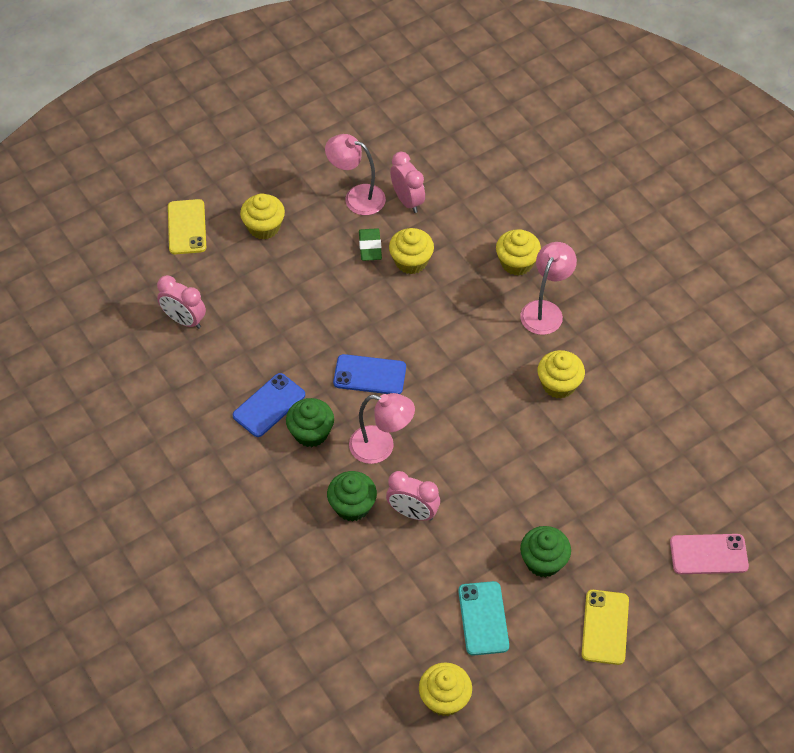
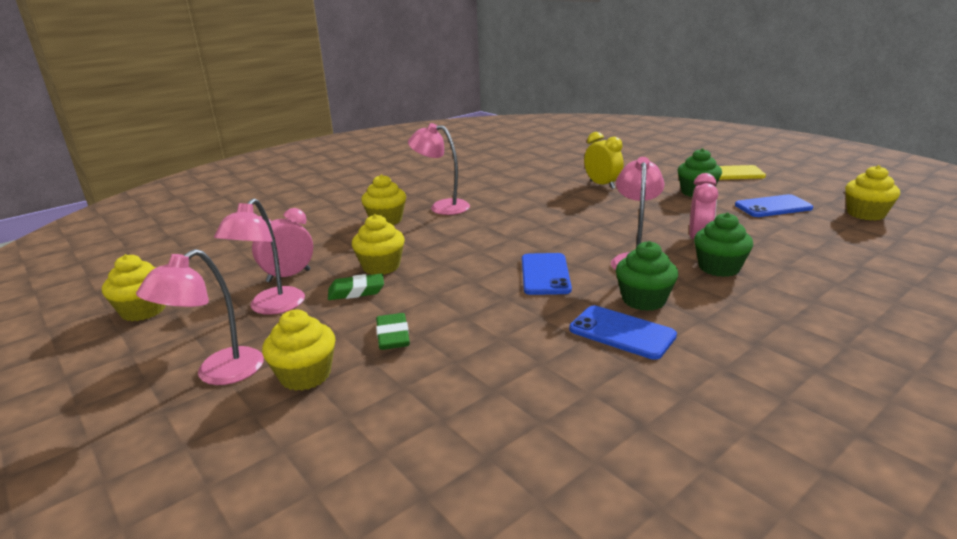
camera: 95 degrees left, 30 degrees down
pink clock [157,275,206,329] -> none
yellow phone [168,199,206,254] -> none
turquoise phone [458,581,509,656] -> blue phone [735,194,813,217]
yellow cupcake [537,350,585,399] -> yellow cupcake moved to [102,254,166,321]
pink phone [670,534,749,574] -> none
none -> pink lamp [136,249,264,385]
none -> green eraser [376,313,410,350]
none -> yellow clock [584,132,624,189]

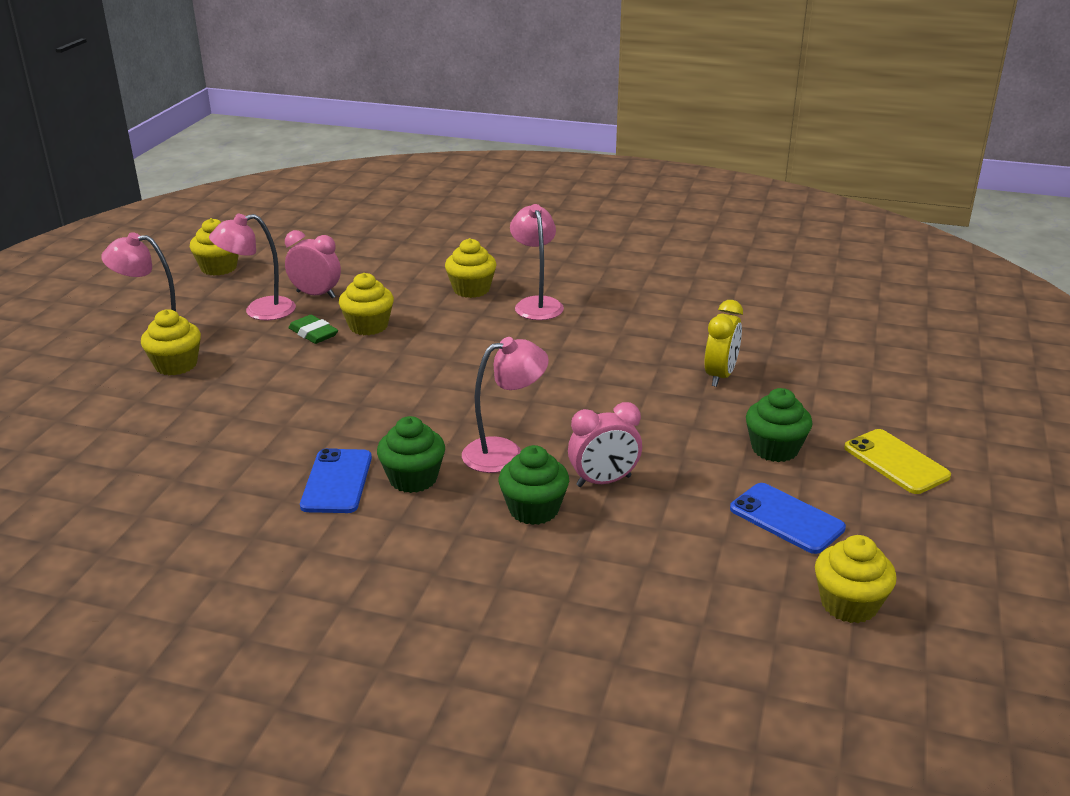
camera: 55 degrees right, 5 degrees up
green eraser [376,313,410,350] -> none
blue phone [522,253,572,295] -> none

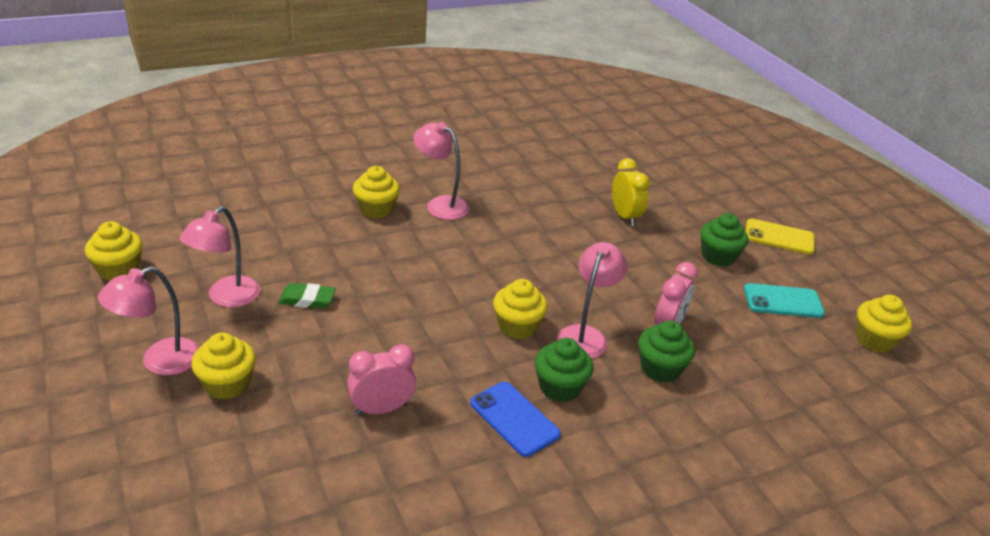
camera: 45 degrees left, 5 degrees up
pink clock [285,230,341,298] -> pink clock moved to [347,344,416,415]
yellow cupcake [339,273,394,335] -> yellow cupcake moved to [493,279,548,339]
blue phone [730,483,846,554] -> turquoise phone [744,283,825,318]

